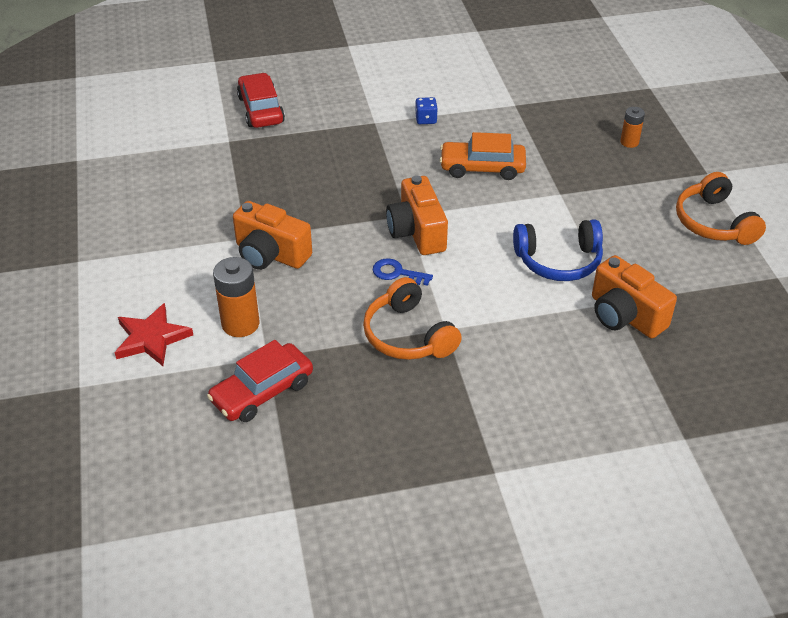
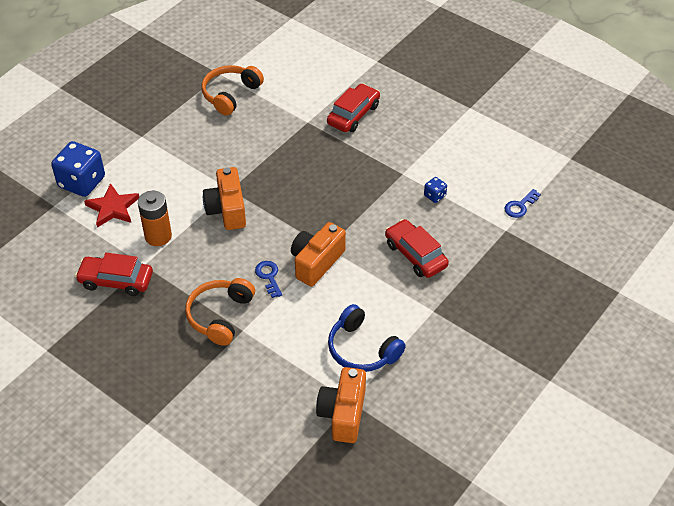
camera: 50 degrees right, 5 degrees up
orange car [440,132,526,180] -> red car [385,219,449,278]
orange battery [620,107,645,148] -> none
orange headphones [676,172,766,245] -> orange headphones moved to [202,65,264,116]
none -> blue dice [51,141,105,197]
none -> blue key [505,189,541,218]

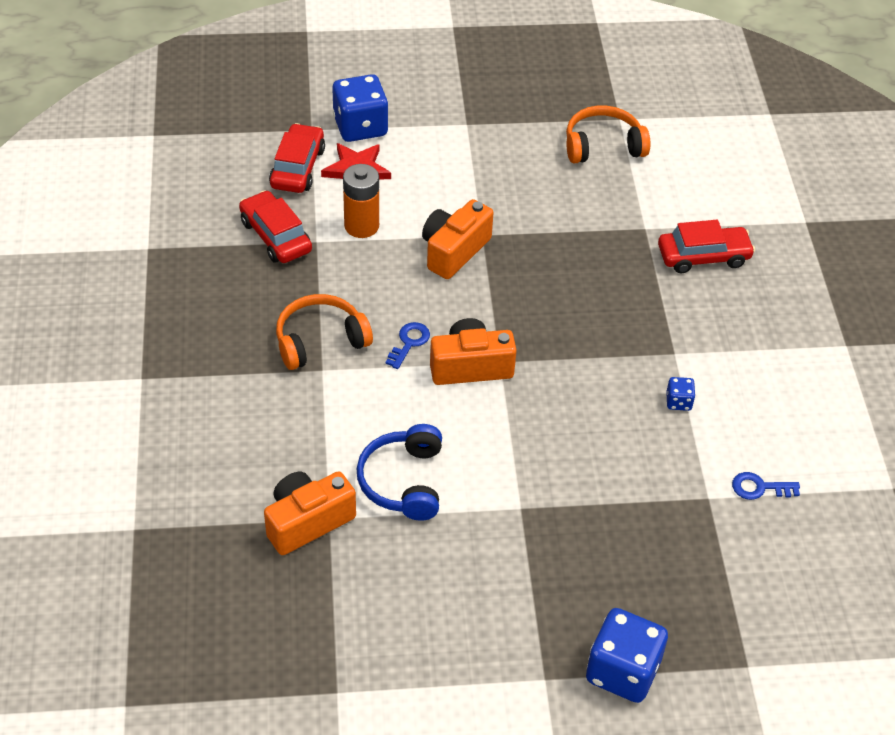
camera: 45 degrees right, 0 degrees up
red car [385,219,449,278] -> red car moved to [269,123,325,193]
none -> blue dice [586,608,668,703]

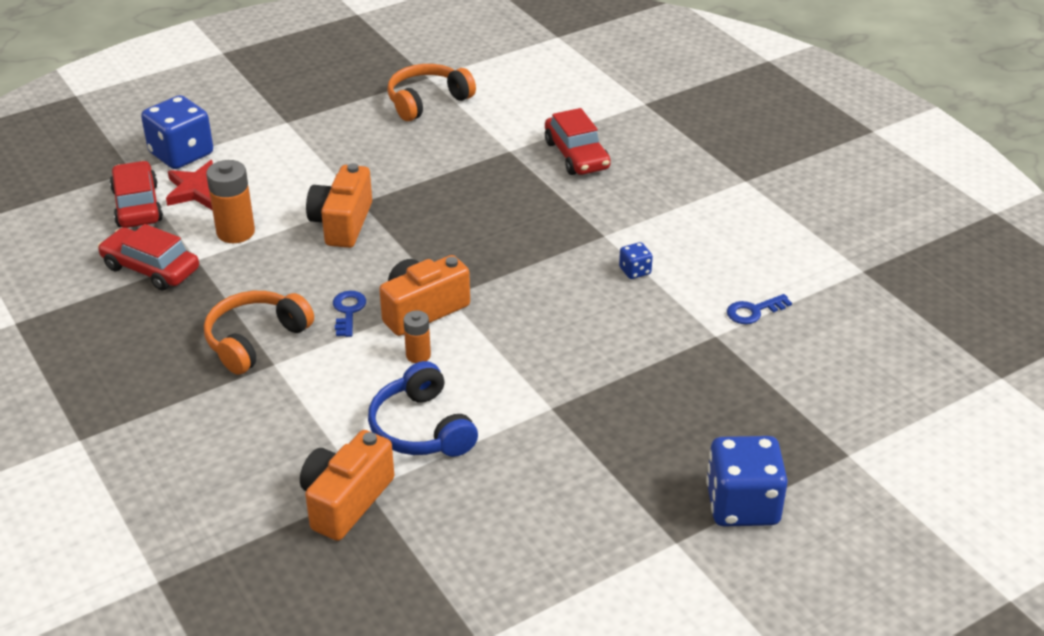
camera: 25 degrees left, 10 degrees down
red car [658,220,755,273] -> red car turned 105 degrees clockwise [545,108,611,175]
none -> orange battery [403,310,431,363]

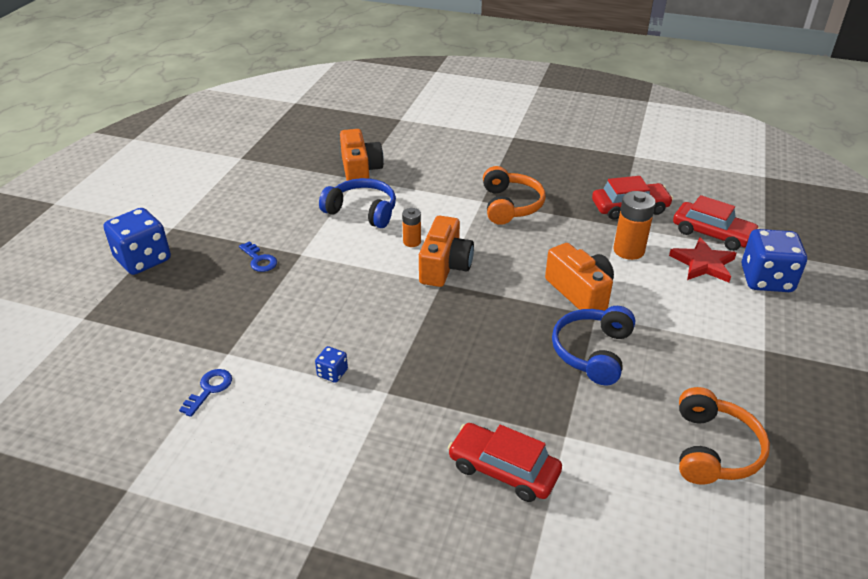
camera: 140 degrees right, 0 degrees up
blue key [333,291,366,337] -> blue key moved to [239,241,277,272]
none -> blue headphones [552,306,635,385]

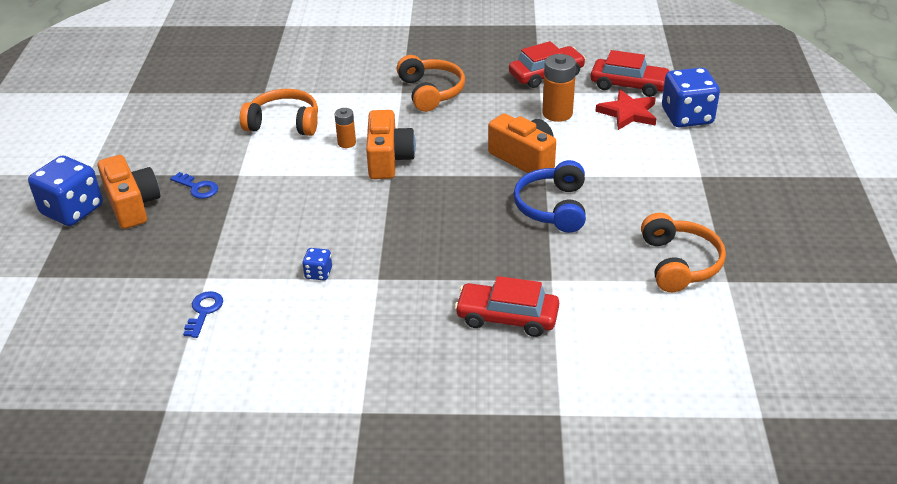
camera: 15 degrees left, 0 degrees up
blue headphones [319,178,396,228] -> orange headphones [240,89,318,136]
orange camera [340,129,384,181] -> orange camera moved to [98,155,160,229]

